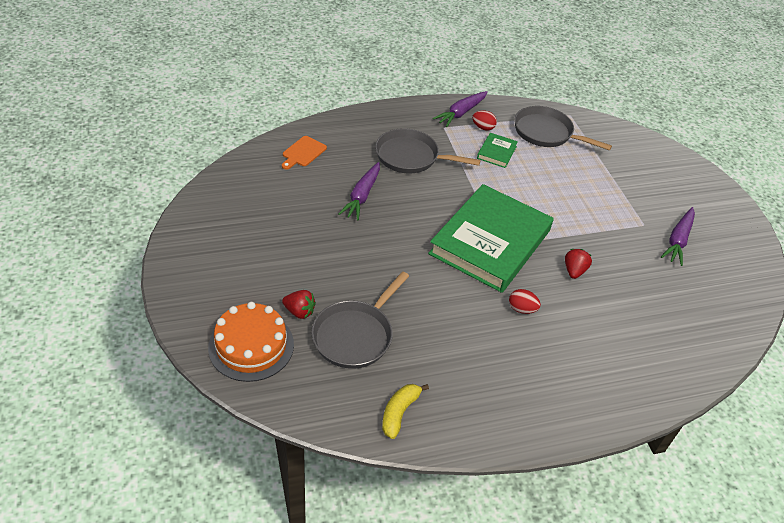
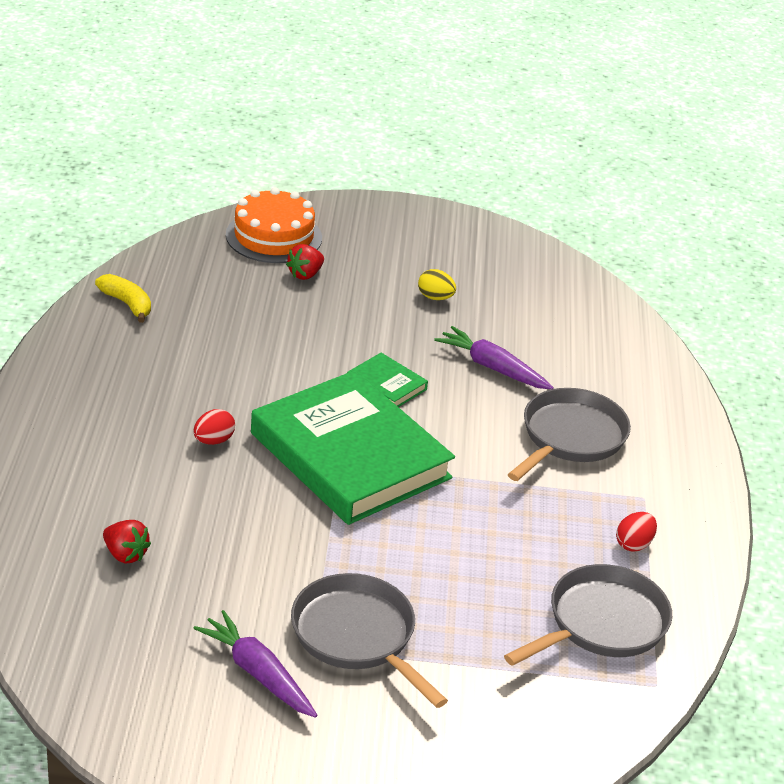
camera: 110 degrees right, 10 degrees down
orange cutting board [282,136,327,170] -> none
grey pan [311,271,409,369] -> grey pan moved to [291,573,448,708]
purple carrot [433,91,488,127] -> none
green book [477,133,518,168] -> green book moved to [347,353,428,407]
red strawberry [565,249,592,279] -> red strawberry moved to [103,520,151,564]
none -> yellow egg [418,269,456,300]

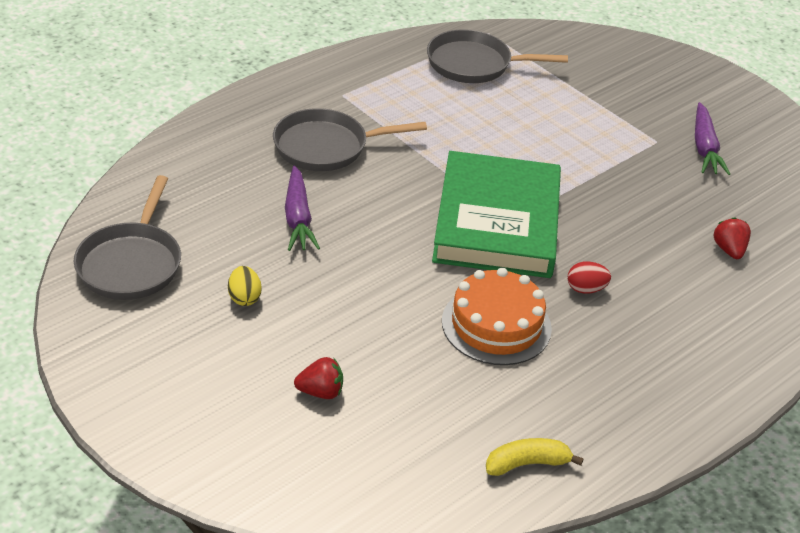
camera: 135 degrees left, 5 degrees up
yellow banana [95,274,151,323] -> yellow banana turned 75 degrees clockwise [486,438,584,476]
orange cake [226,187,322,263] -> orange cake moved to [442,267,552,365]
grey pan [291,573,448,708] -> grey pan moved to [74,175,181,300]
green book [347,353,428,407] -> none
red egg [616,512,657,552] -> none

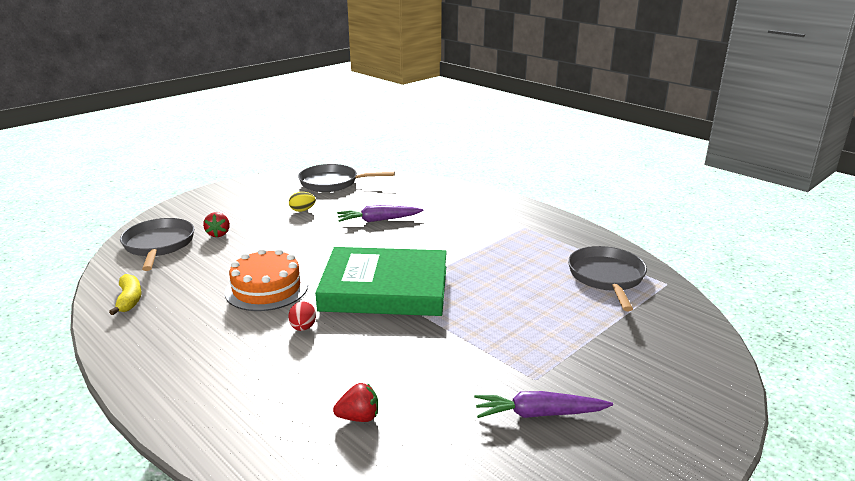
camera: 90 degrees right, 15 degrees down
grey pan [273,108,427,171] -> grey pan moved to [120,218,194,271]

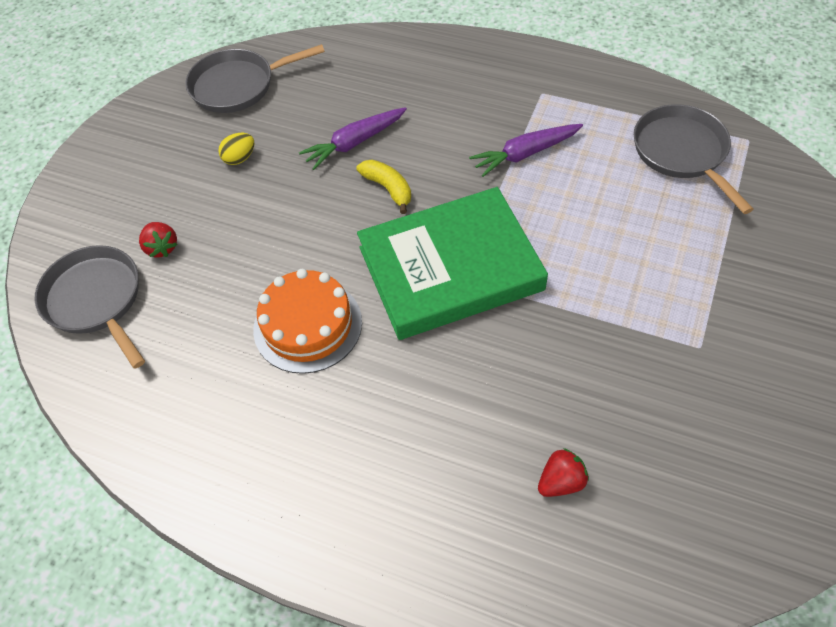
camera: 20 degrees left, 30 degrees up
yellow banana [109,274,142,315] -> yellow banana moved to [356,160,411,214]
red egg [288,301,316,331] -> none
purple carrot [474,391,613,418] -> purple carrot moved to [469,124,583,177]

